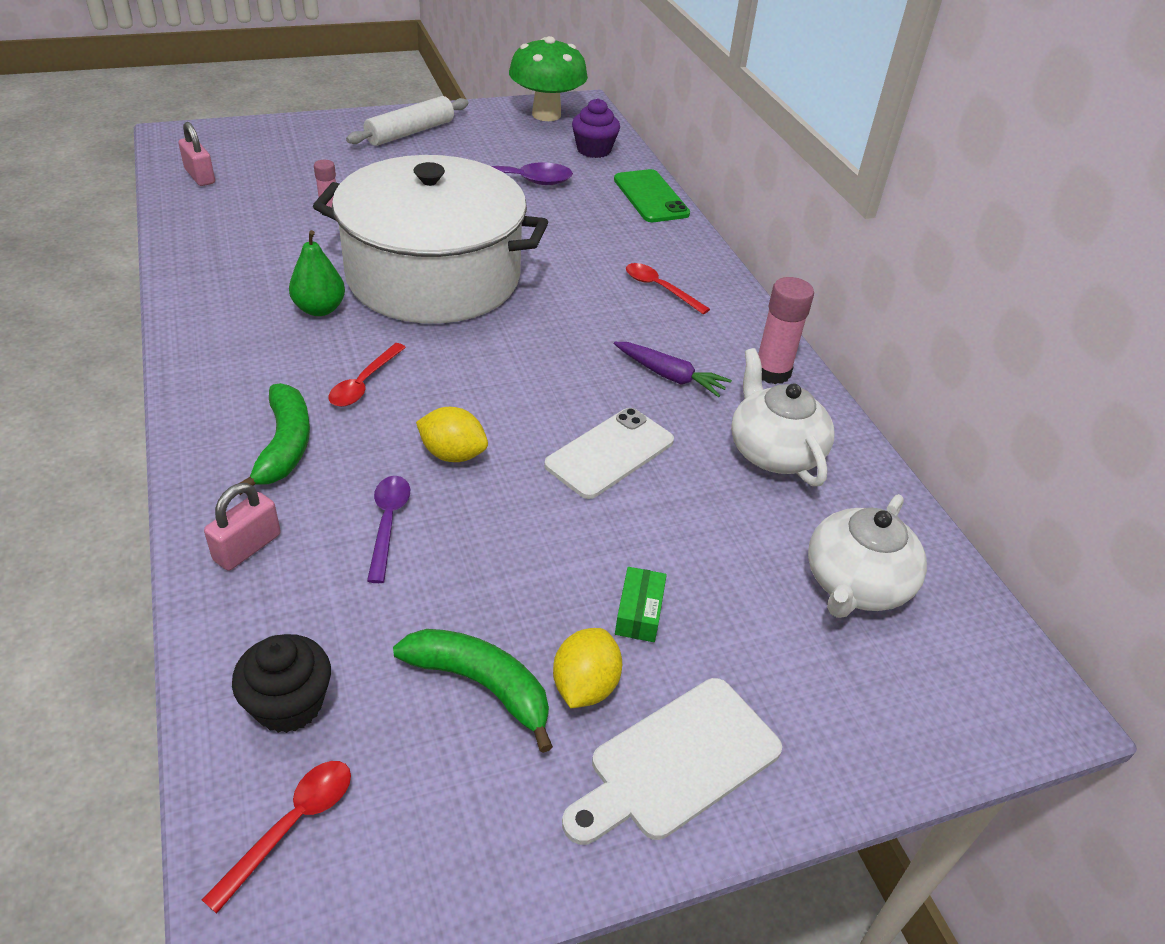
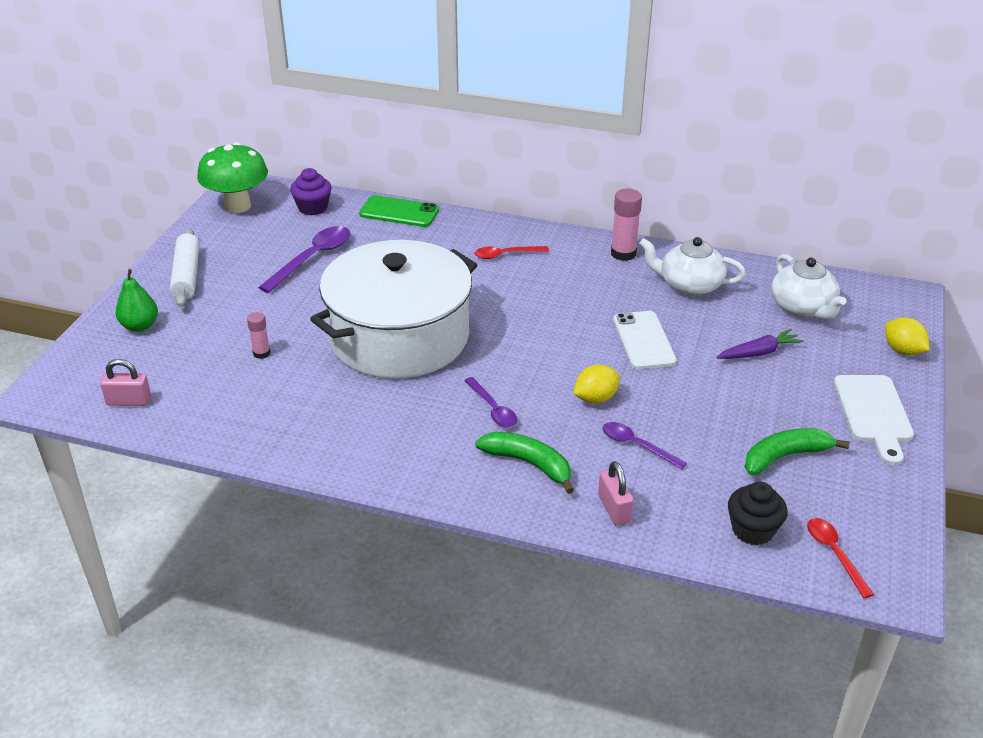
camera: 50 degrees left, 5 degrees down
green pear [289,230,345,316] -> green pear moved to [115,269,158,332]
red spoon [328,343,406,407] -> purple spoon [464,377,518,428]
yellow lemon [553,628,622,708] -> yellow lemon moved to [885,317,929,355]
purple carrot [614,342,732,397] -> purple carrot moved to [716,329,804,359]
green box [615,567,667,642] -> none

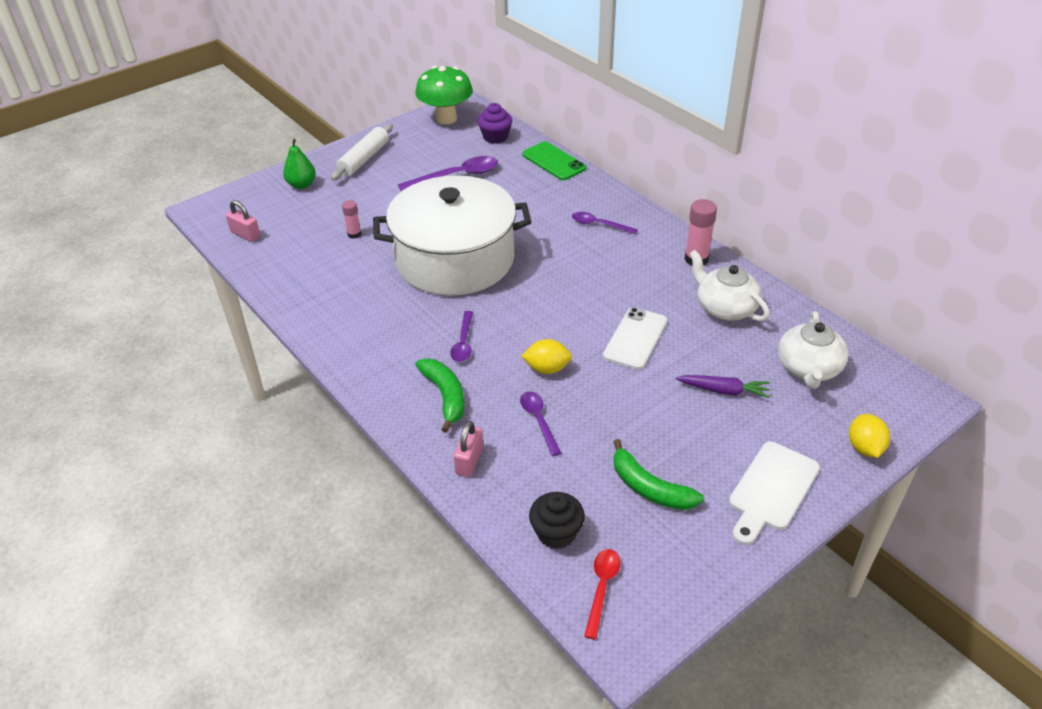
camera: 35 degrees right, 5 degrees up
red spoon [475,246,549,259] -> purple spoon [572,212,638,234]
green banana [745,428,850,475] -> green banana turned 150 degrees counterclockwise [613,439,704,510]

